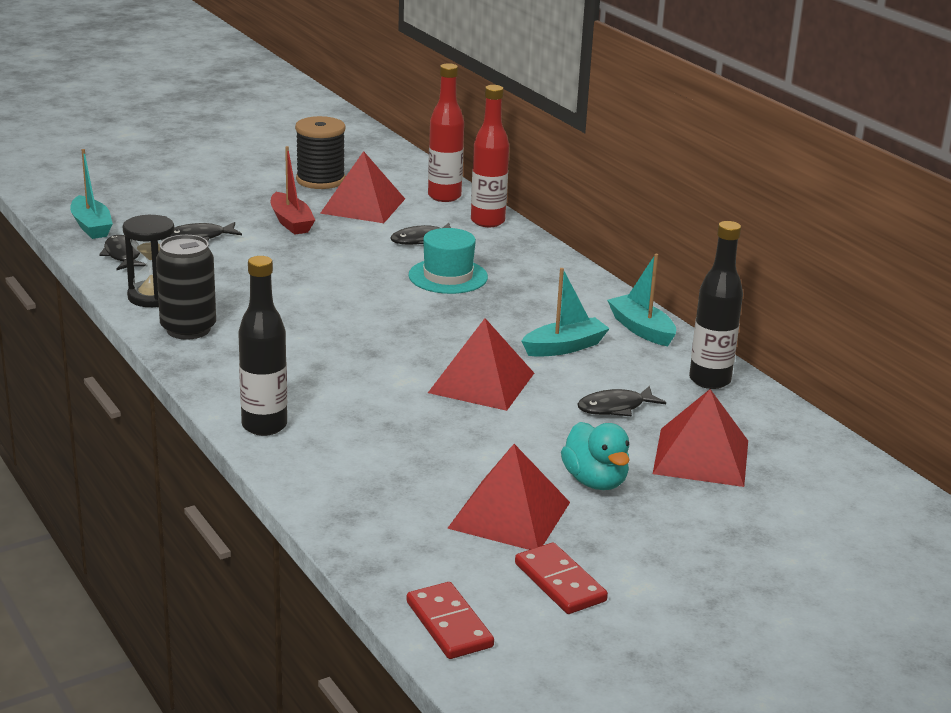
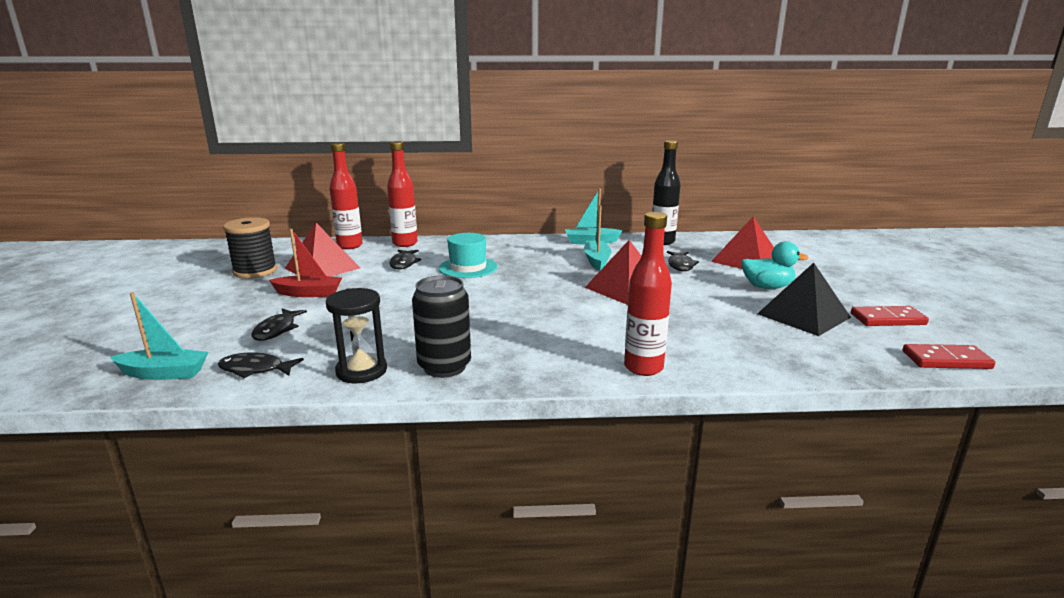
camera: 60 degrees left, 5 degrees down
black bottle [238,256,287,436] -> red bottle [624,212,672,376]
red pyramid [447,444,570,550] -> black pyramid [757,263,851,336]

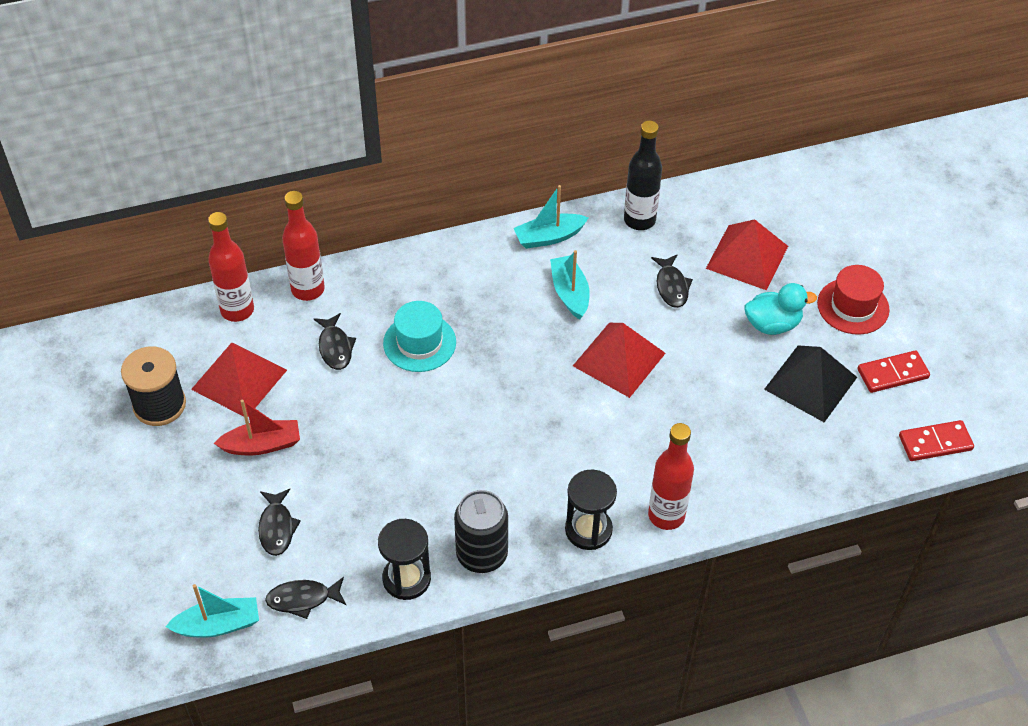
camera: 15 degrees left, 30 degrees up
none -> black hourglass [565,470,617,550]
none -> red hat [817,265,890,335]

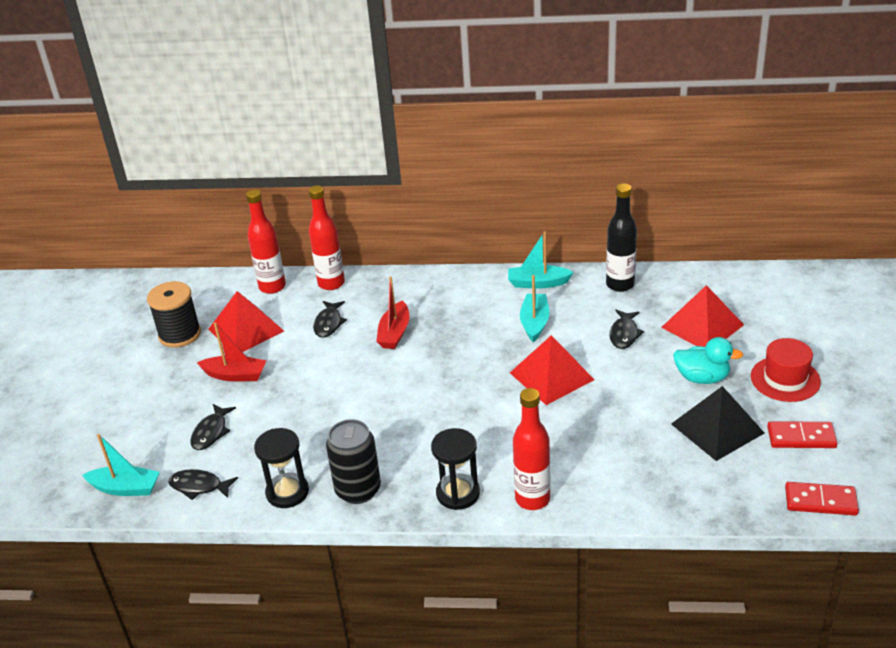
camera: 25 degrees right, 15 degrees down
turquoise hat [383,301,456,372] -> red boat [376,276,409,349]

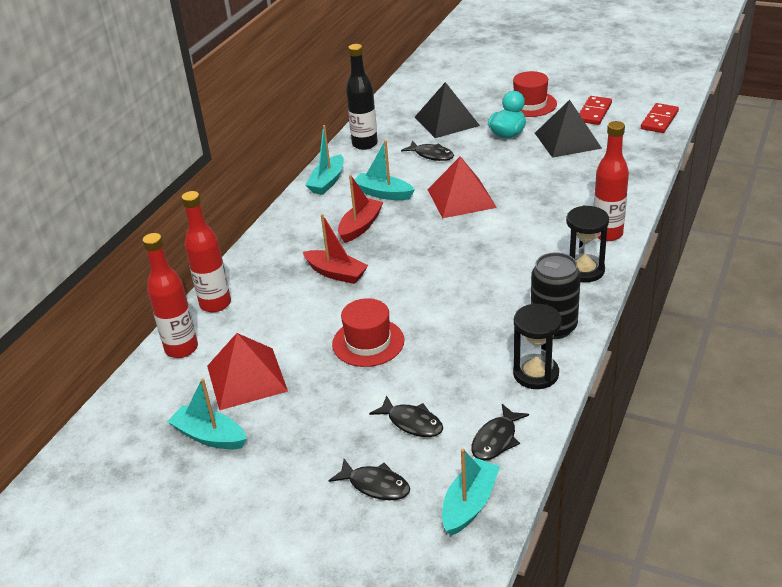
camera: 70 degrees left, 0 degrees up
black spool [147,281,201,348] -> turquoise boat [167,378,247,449]
red boat [197,323,267,382] -> red boat moved to [338,175,383,243]
black fish [313,301,347,338] -> black fish moved to [329,459,410,500]
red pyramid [661,285,744,347] -> black pyramid [415,82,480,138]
none -> red hat [332,298,404,367]

